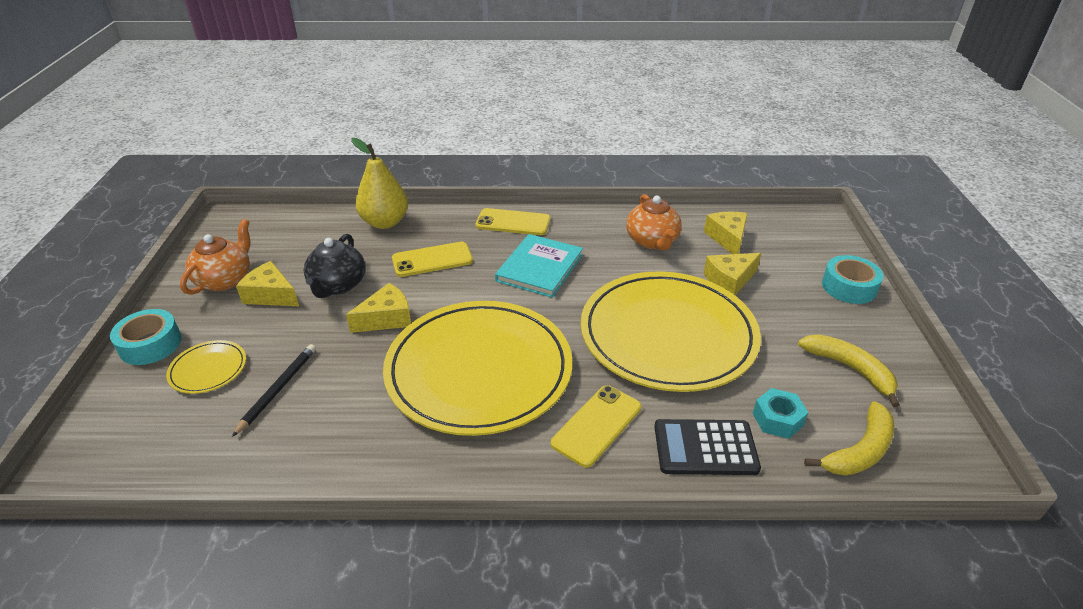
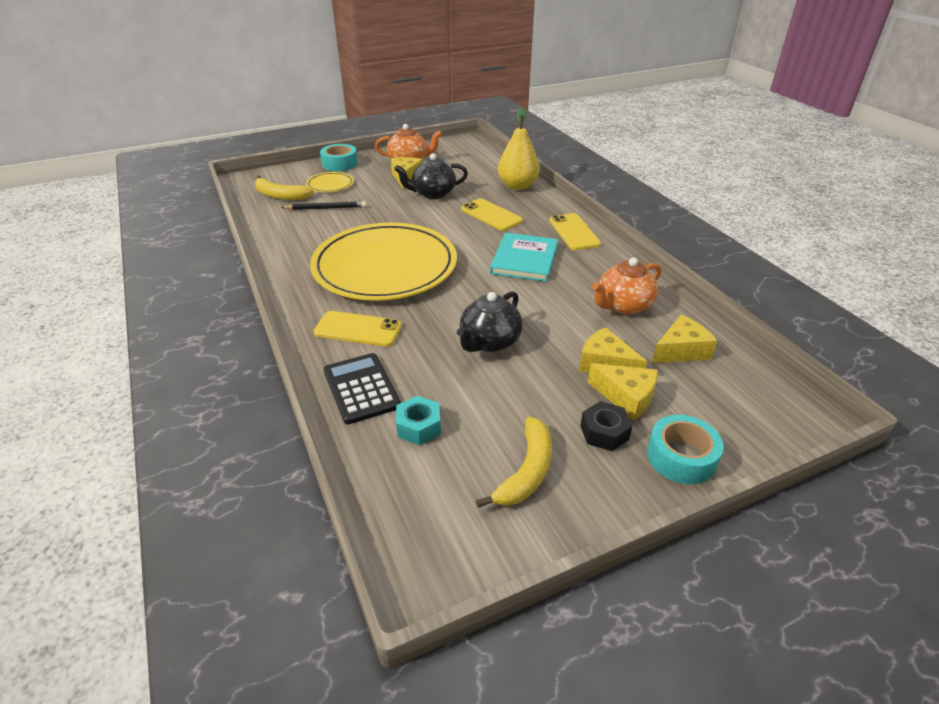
camera: 65 degrees right, 0 degrees up
yellow cheese [346,283,411,333] -> yellow cheese moved to [588,363,658,421]
turquoise book [495,234,583,298] -> turquoise book turned 75 degrees counterclockwise [490,233,558,282]
yellow plate [581,271,761,392] -> black teapot [457,291,523,352]
yellow banana [804,401,894,475] -> yellow banana moved to [255,176,314,200]
none -> black nut [580,401,633,451]

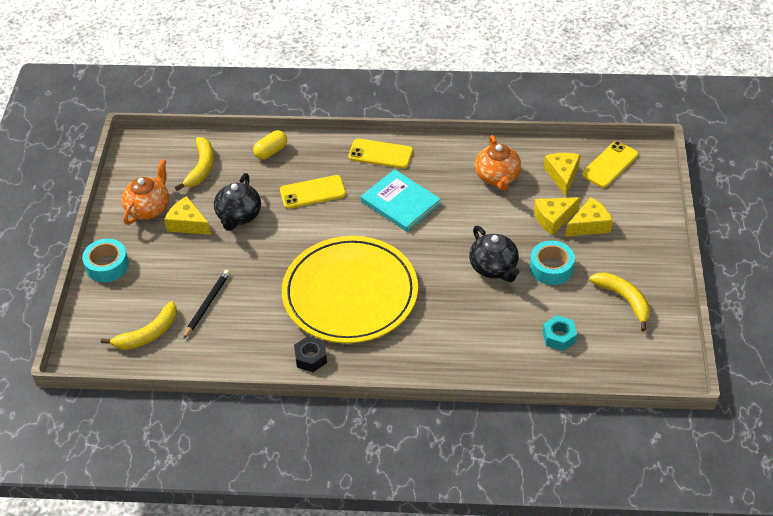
camera: 60 degrees left, 10 degrees up
yellow plate [306,172,354,192] -> none
yellow phone [314,311,402,347] -> yellow phone moved to [582,141,639,188]
black calculator [323,353,401,424] -> none
yellow pear [498,108,540,190] -> yellow capsule [253,130,287,160]
black nut [580,401,633,451] -> black nut moved to [294,336,327,372]
turquoise tape [647,415,724,484] -> turquoise tape moved to [530,241,575,285]
none -> yellow banana [175,137,214,191]

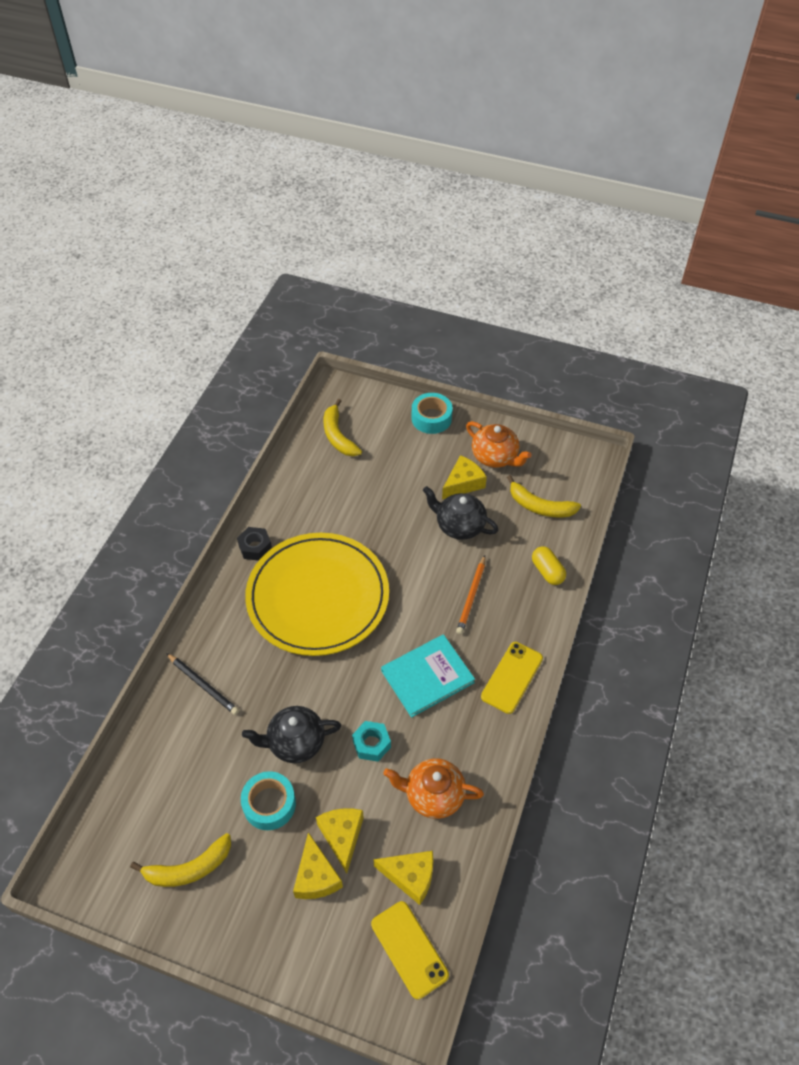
camera: 105 degrees right, 5 degrees up
black pencil [183,270,230,339] -> black pencil moved to [166,653,239,715]
yellow phone [280,175,346,209] -> orange pencil [456,555,485,635]
turquoise nut [543,315,577,351] -> turquoise nut moved to [352,721,391,762]

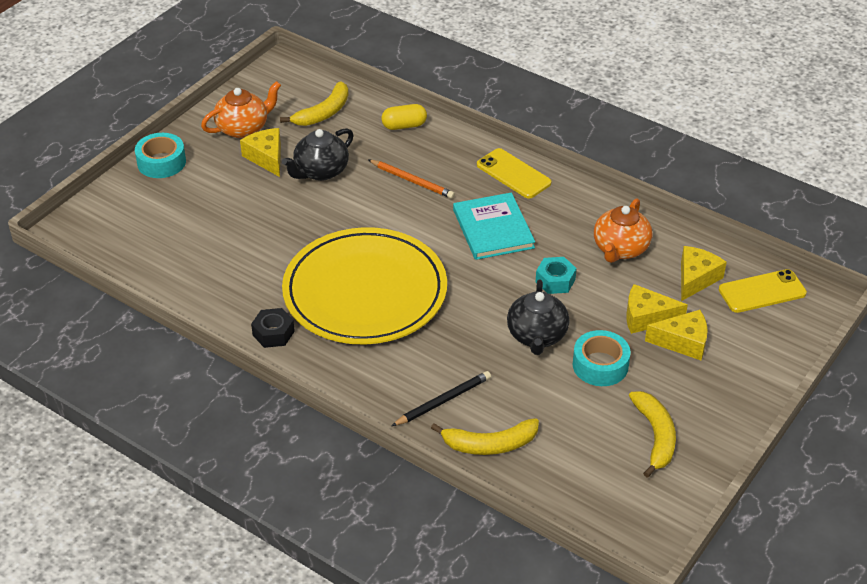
camera: 75 degrees left, 10 degrees down
yellow banana [324,399,362,456] -> yellow banana moved to [431,418,539,455]

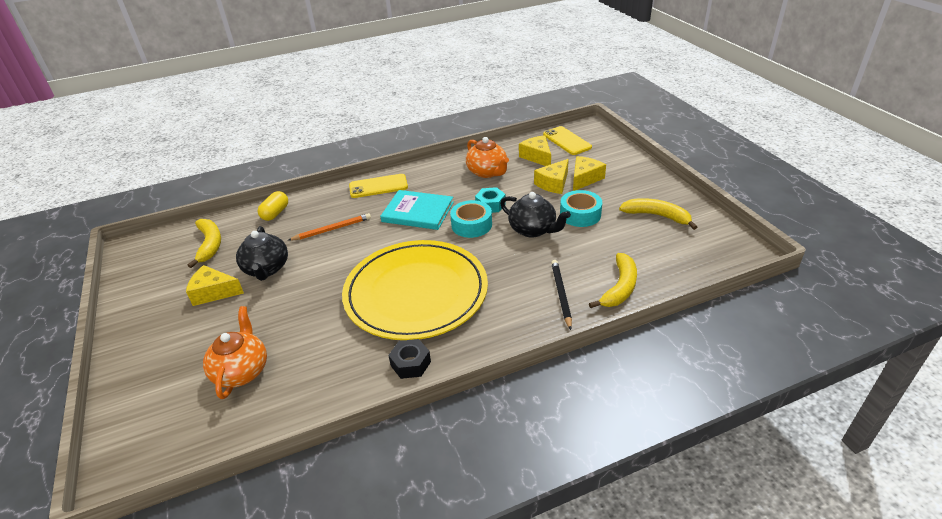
camera: 55 degrees left, 5 degrees down
turquoise tape [135,133,186,178] -> turquoise tape moved to [450,200,492,238]
orange teapot [201,81,281,138] -> orange teapot moved to [203,306,267,399]
yellow phone [719,269,807,313] -> yellow phone turned 45 degrees counterclockwise [543,126,592,155]

